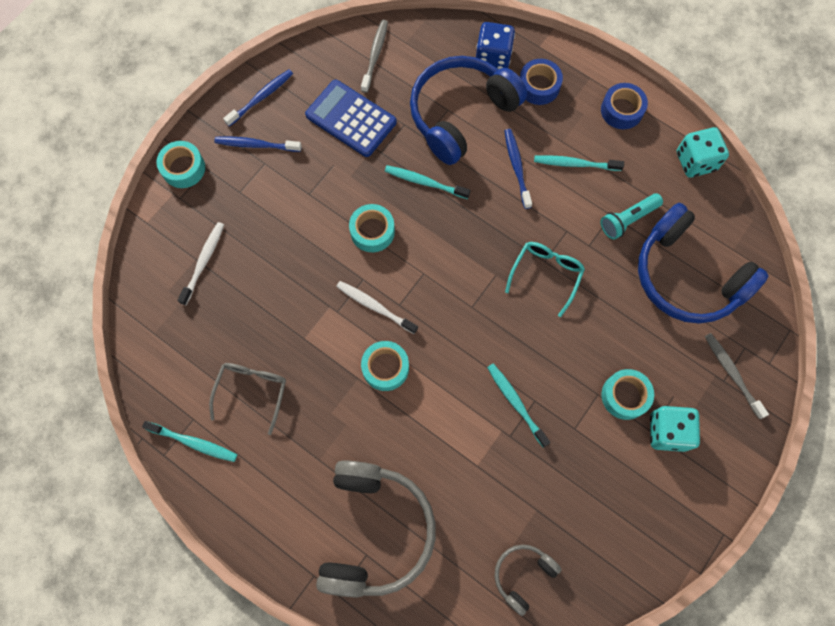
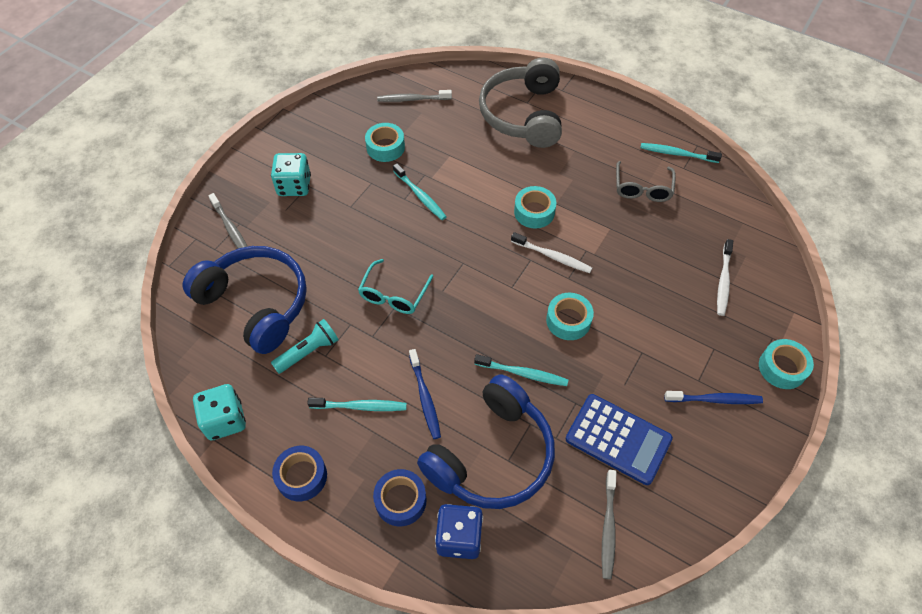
camera: 175 degrees right, 15 degrees down
blue toothbrush [223,69,293,127] -> none
grey headphones [495,545,562,616] -> grey toothbrush [377,90,452,102]
turquoise tape [601,369,654,420] -> turquoise tape moved to [365,123,405,162]

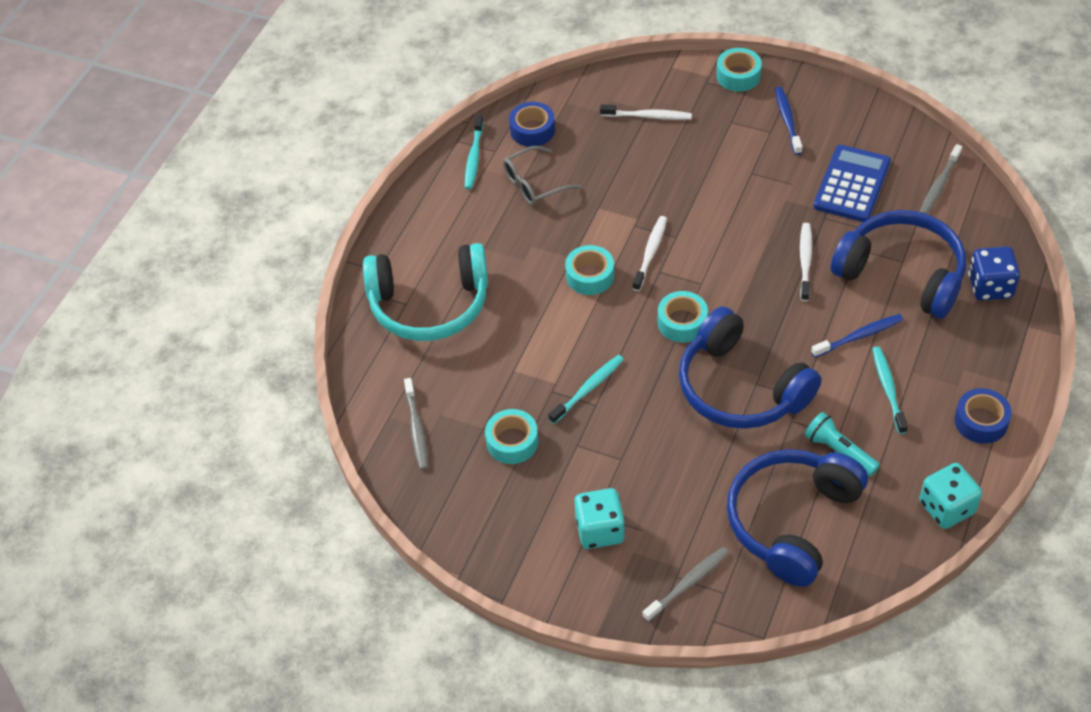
camera: 95 degrees left, 5 degrees down
turquoise glasses [358,259,433,314] -> blue headphones [679,307,821,429]
blue tape [373,469,427,527] -> blue tape moved to [509,102,555,147]
turquoise toothbrush [474,354,568,386] -> white toothbrush [800,223,812,301]
grey headphones [479,57,562,148] -> turquoise headphones [363,243,488,341]
turquoise tape [546,293,594,340] -> turquoise tape moved to [658,291,708,343]
grey toothbrush [602,470,616,580] -> grey toothbrush turned 120 degrees clockwise [920,144,962,214]
grey glasses [616,161,676,202] -> grey glasses turned 150 degrees clockwise [503,146,581,205]

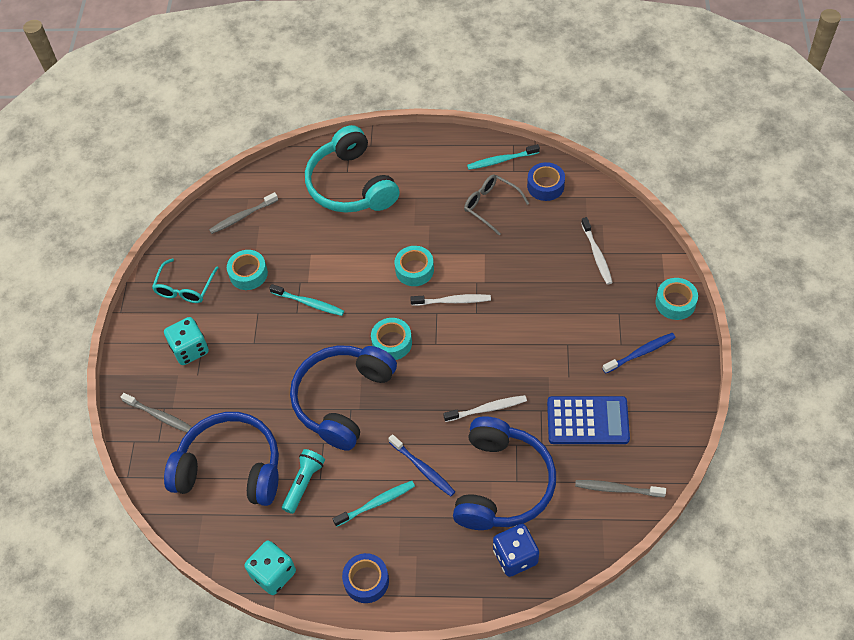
camera: 70 degrees right, 5 degrees up
none -> turquoise glasses [152,258,218,303]

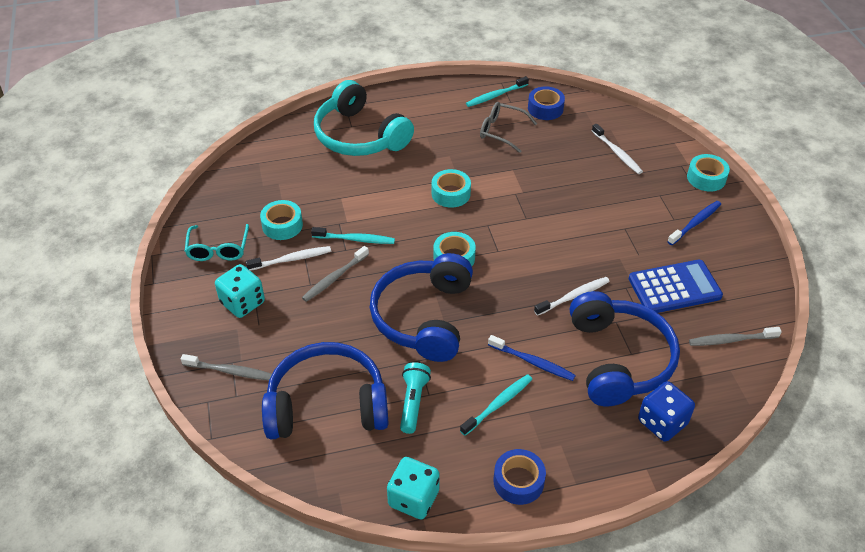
camera: 20 degrees left, 10 degrees down
grey toothbrush [209,192,278,234] -> grey toothbrush moved to [302,246,369,302]
white toothbrush [410,294,491,306] -> white toothbrush moved to [246,246,331,271]

